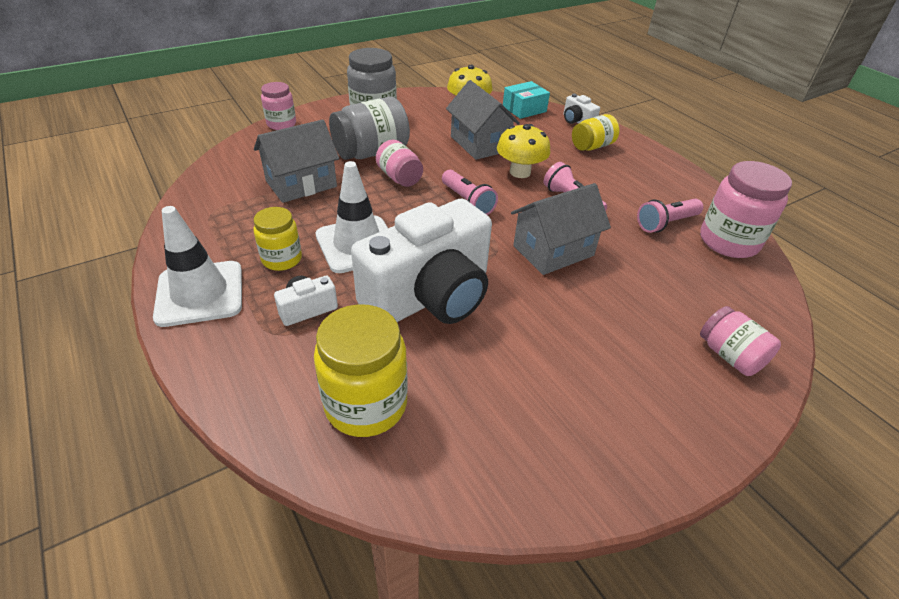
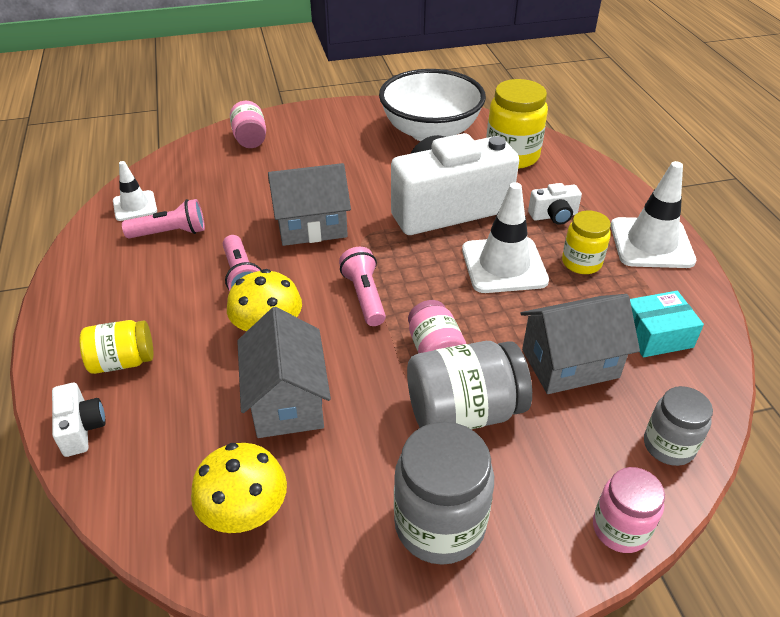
camera: 160 degrees left, 0 degrees up
turquoise box [503,81,550,119] -> turquoise box moved to [630,291,704,357]
pink jar [700,161,792,258] -> white traffic cone [113,161,157,221]
none -> white bowl [379,69,486,141]
none -> grey jar [644,386,713,466]

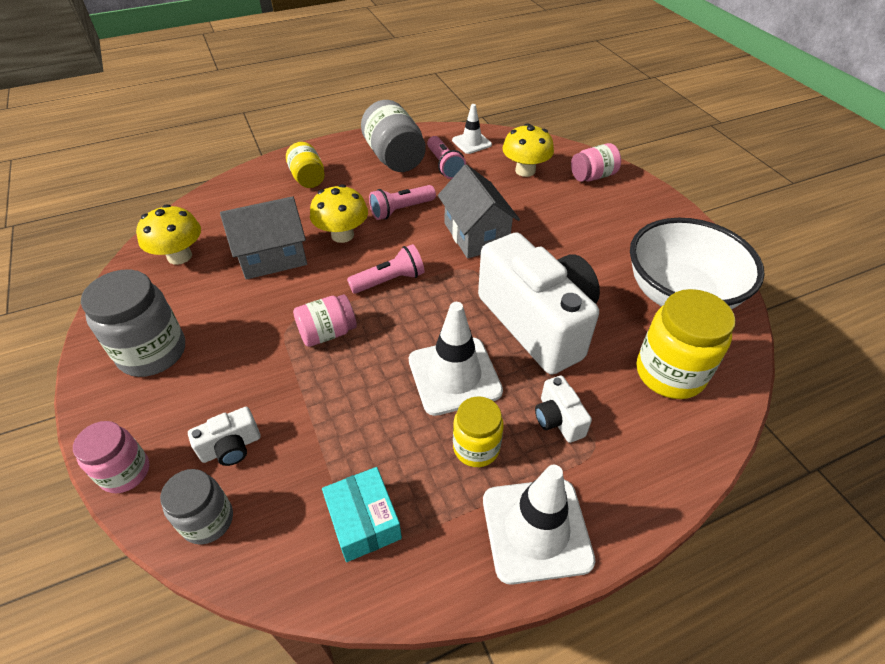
camera: 80 degrees right, 5 degrees up
white camera [52,383,106,457] -> white camera moved to [188,407,261,466]
grey jar [407,341,532,430] -> grey jar moved to [361,100,426,172]
grey house [521,294,640,394] -> none
none -> yellow mushroom [502,123,554,177]

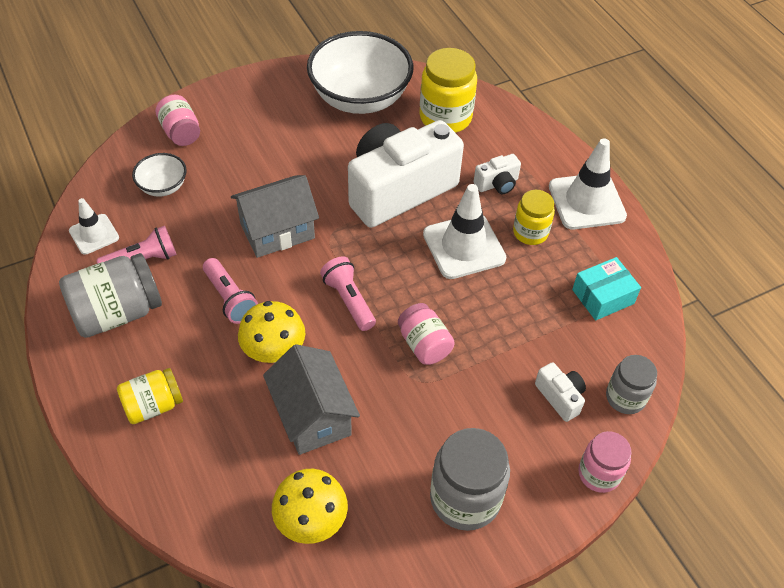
camera: 95 degrees left, 5 degrees up
yellow mushroom [502,123,554,177] -> white bowl [132,153,187,197]

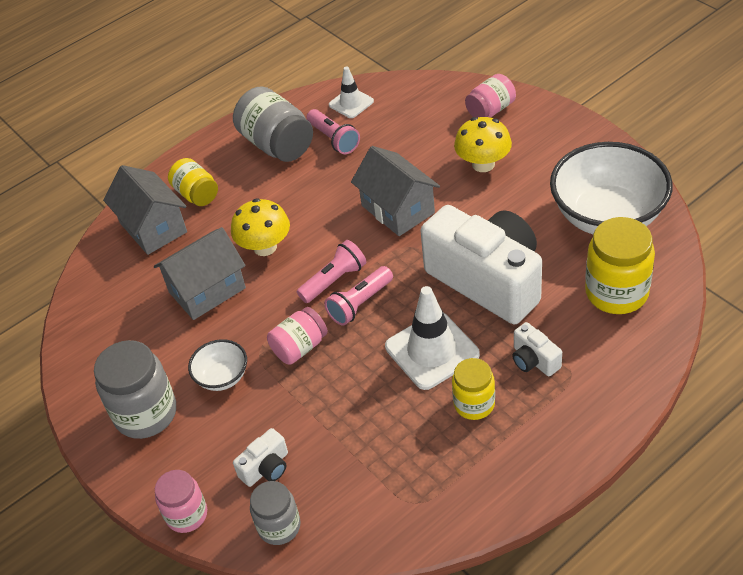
camera: 85 degrees right, 5 degrees down
white bowl [132,153,187,197] -> white bowl moved to [188,339,247,391]
pink flashlight [203,258,258,324] -> pink flashlight moved to [324,266,393,326]
yellow mushroom [272,469,348,544] -> yellow mushroom moved to [454,117,512,172]
white traffic cone [549,138,627,229] -> none
turquoise box [572,257,641,320] -> none
none -> grey house [103,165,187,255]

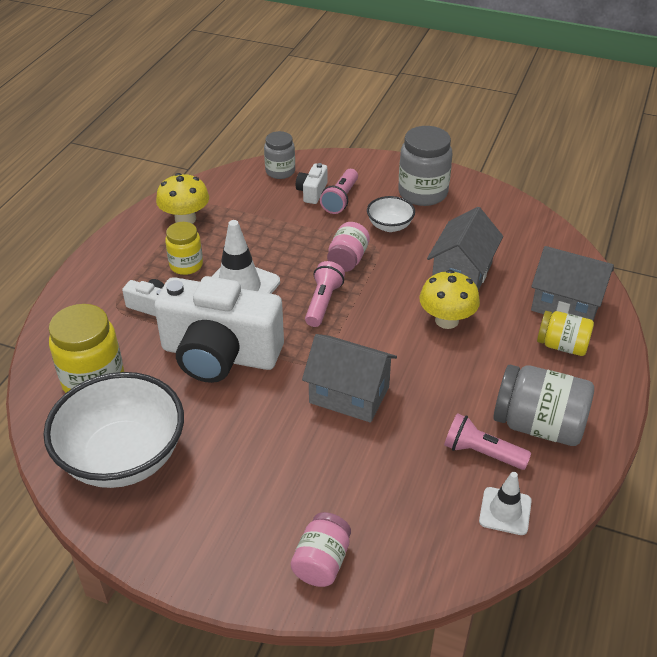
camera: 145 degrees right, 5 degrees down
pink jar [155,470,207,533] -> none
pink flashlight [297,240,366,303] -> pink flashlight moved to [320,169,358,214]
yellow mushroom [454,117,512,172] -> yellow mushroom moved to [156,173,209,224]

